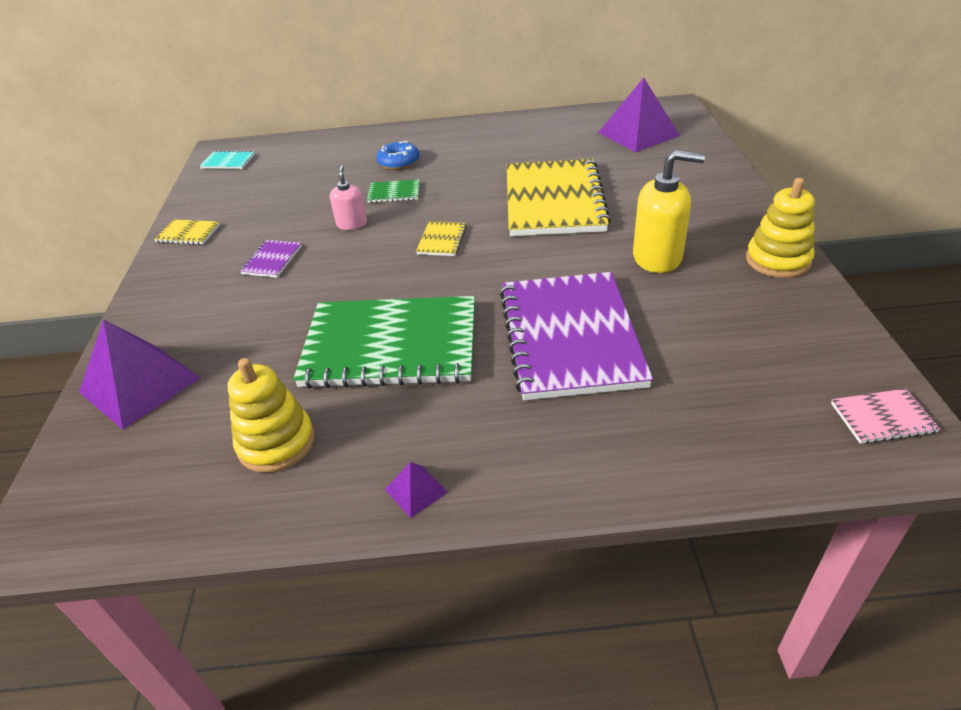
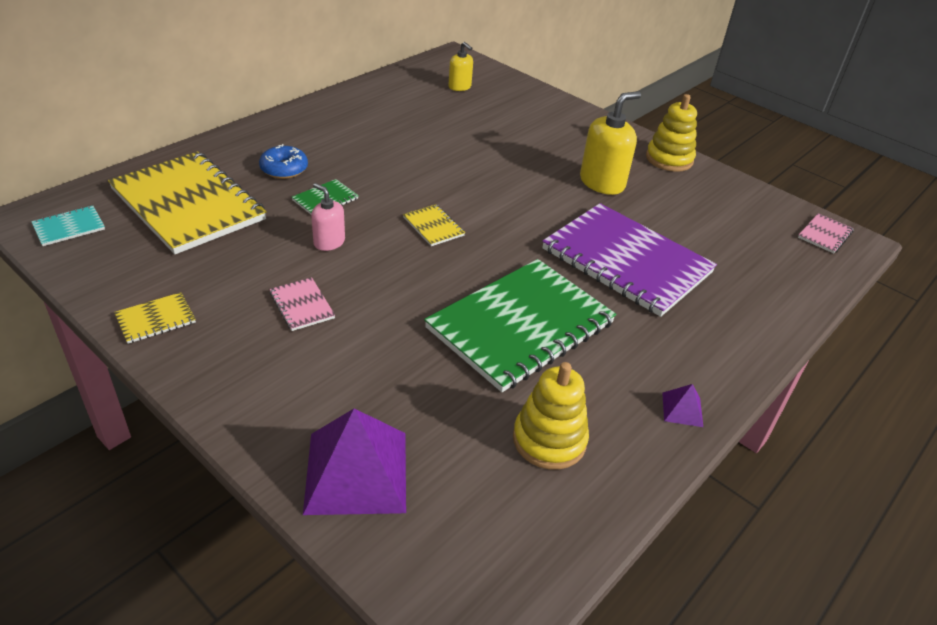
camera: 50 degrees left, 0 degrees up
purple notebook [240,240,302,278] -> pink notebook [270,277,335,331]
yellow notebook [507,159,611,236] -> yellow notebook moved to [108,151,267,254]
purple pyramid [598,78,680,152] -> yellow soap dispenser [449,42,473,91]

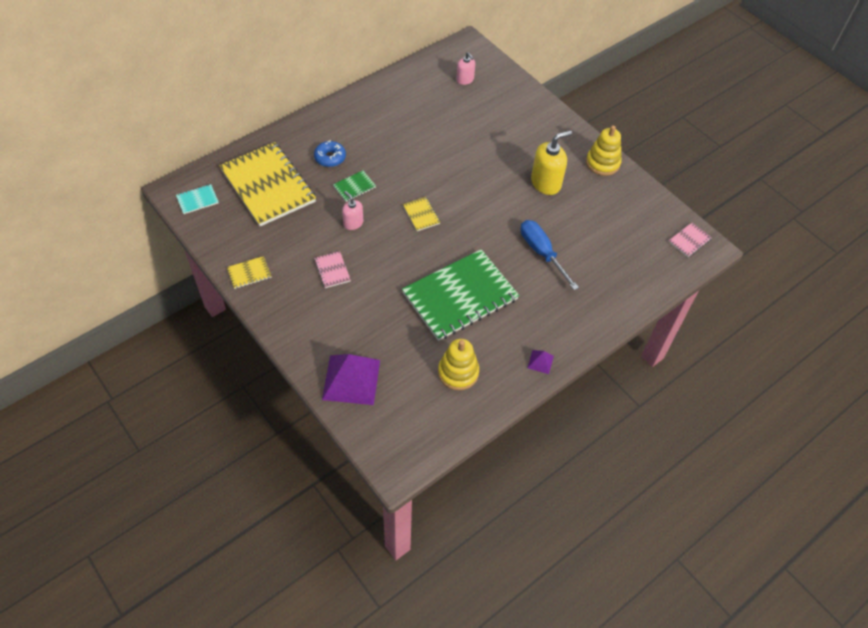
camera: 10 degrees right, 15 degrees up
yellow soap dispenser [449,42,473,91] -> pink soap dispenser [456,52,475,85]
purple notebook [542,203,717,317] -> blue screwdriver [521,220,579,290]

